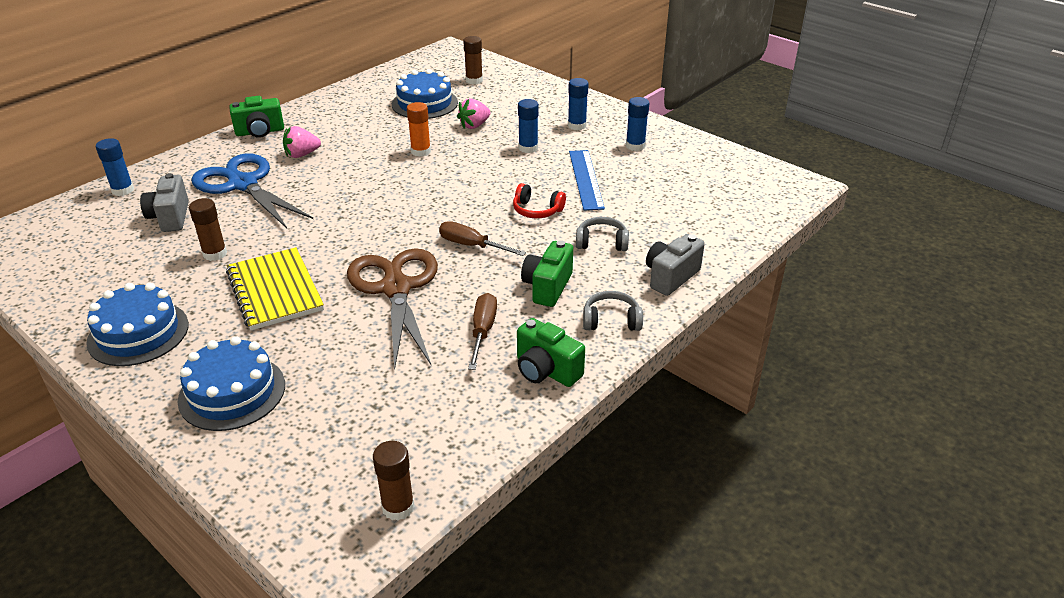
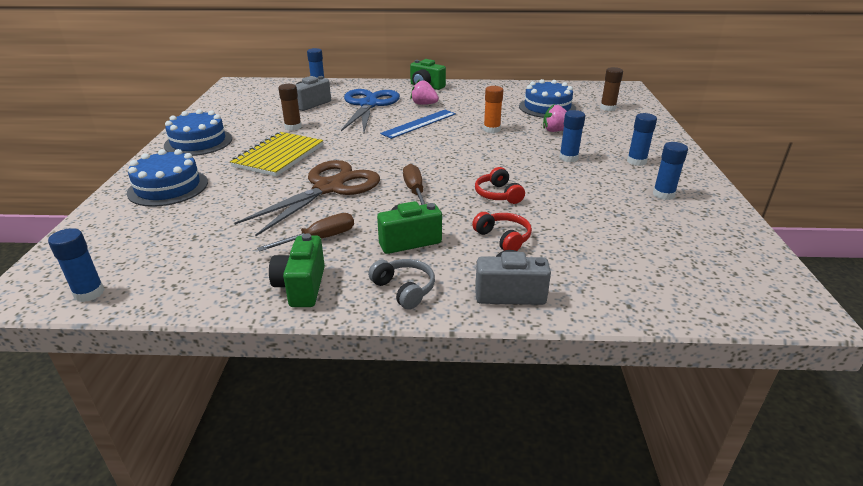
camera: 50 degrees right, 5 degrees down
brown glue stick [373,441,415,521] -> blue glue stick [48,228,105,302]
blue ruler [569,150,605,211] -> blue ruler moved to [380,110,456,139]
grey headphones [576,217,629,251] -> red headphones [472,212,532,251]

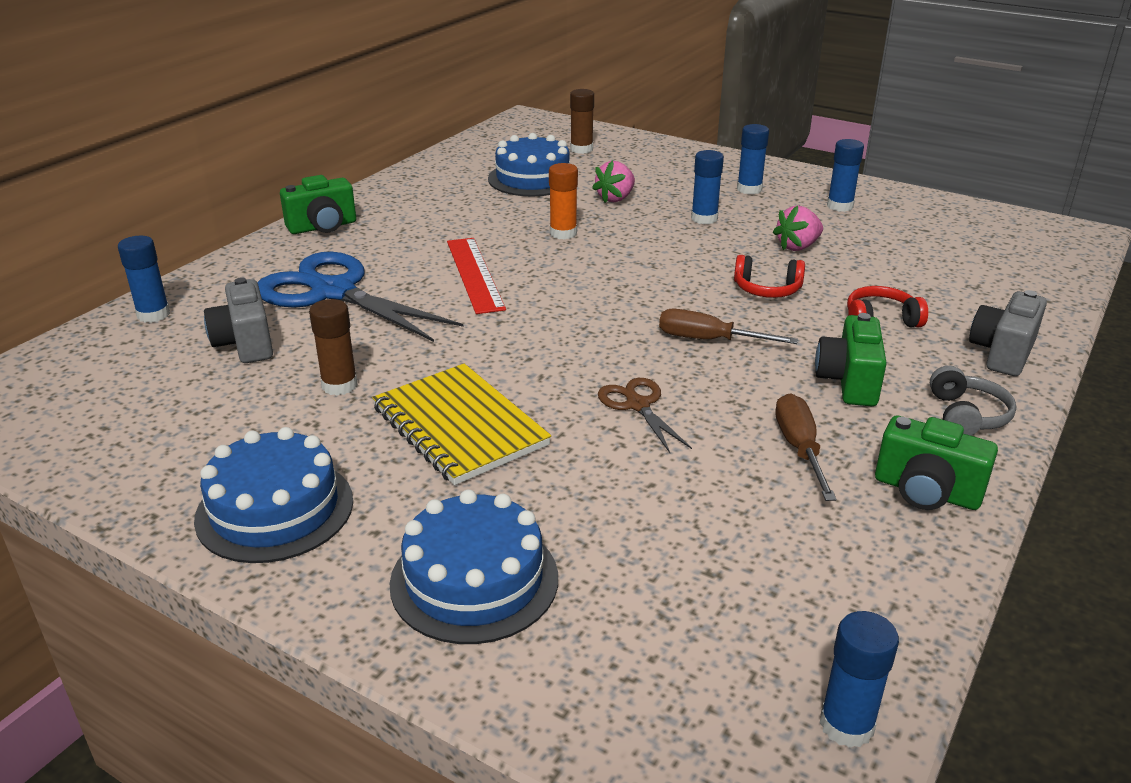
camera: 60 degrees left, 0 degrees up
brown scissors [235,160,380,236] -> brown scissors [598,378,692,453], size x0.48
grey headphones [368,259,435,310] -> grey headphones turned 105 degrees clockwise [930,366,1016,436]
blue ruler [380,110,456,139] -> red ruler [447,238,506,314]
pink strawberry [410,79,439,105] -> pink strawberry moved to [773,206,823,251]

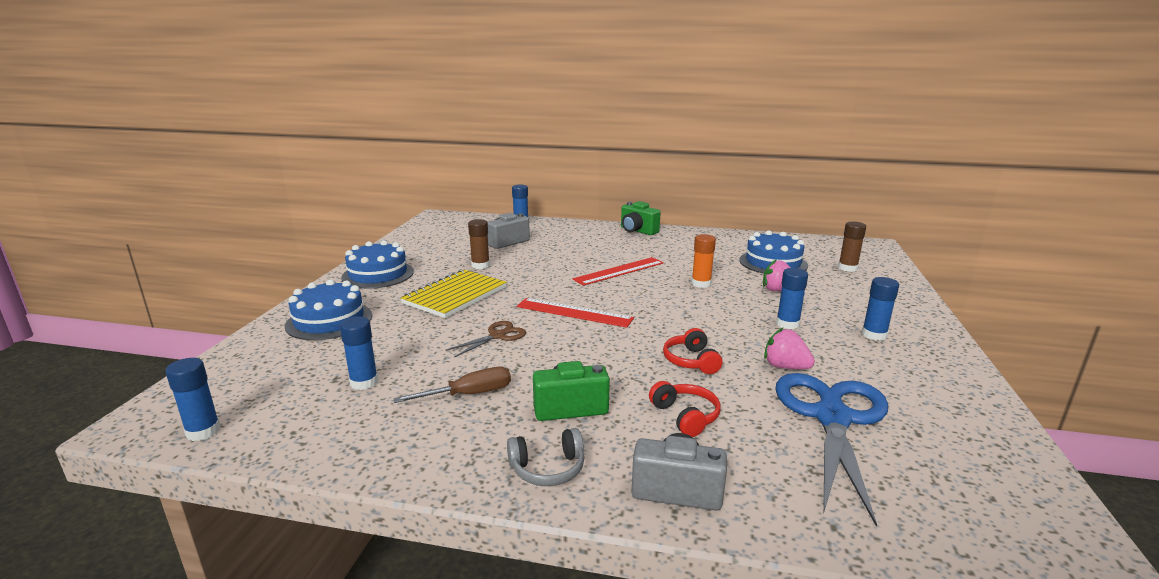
camera: 70 degrees right, 10 degrees down
blue scissors [257,252,463,342] -> blue scissors moved to [775,373,888,527]
brown screwdriver [659,309,798,344] -> none
blue glue stick [827,139,864,212] -> blue glue stick moved to [340,316,378,390]
green camera [875,416,998,510] -> none
none -> red ruler [517,298,634,328]

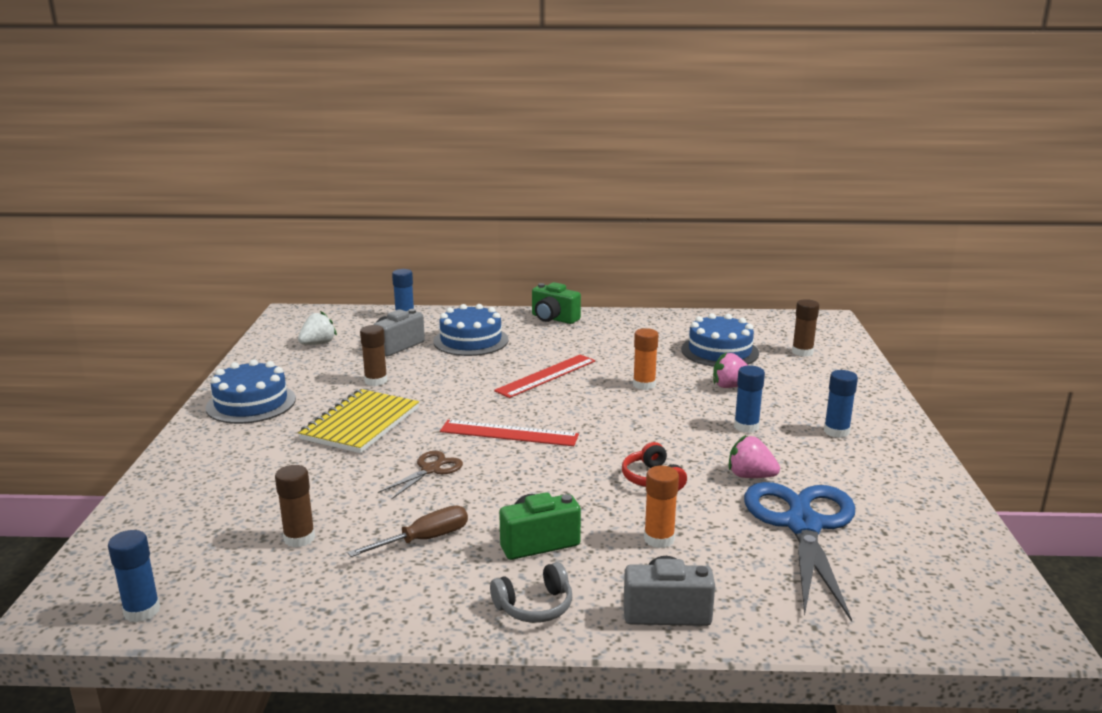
camera: 10 degrees left, 0 degrees up
blue cake [285,279,372,340] -> blue cake moved to [433,304,509,356]
blue glue stick [340,316,378,390] -> brown glue stick [275,465,315,548]
red headphones [649,381,721,437] -> orange glue stick [644,466,679,548]
none -> white strawberry [298,311,337,345]

